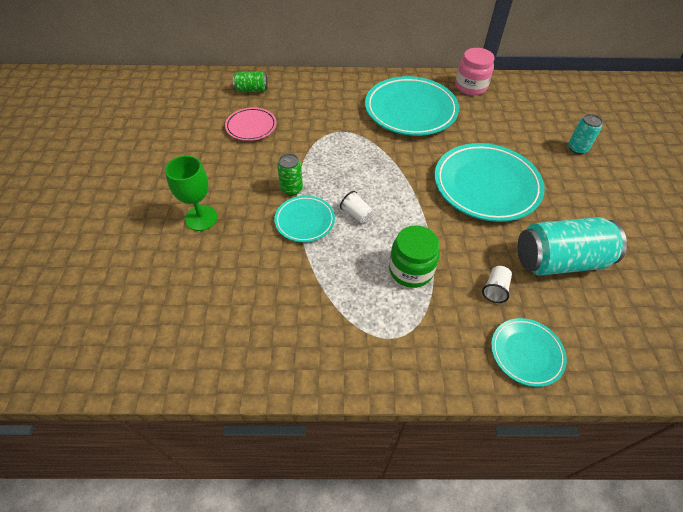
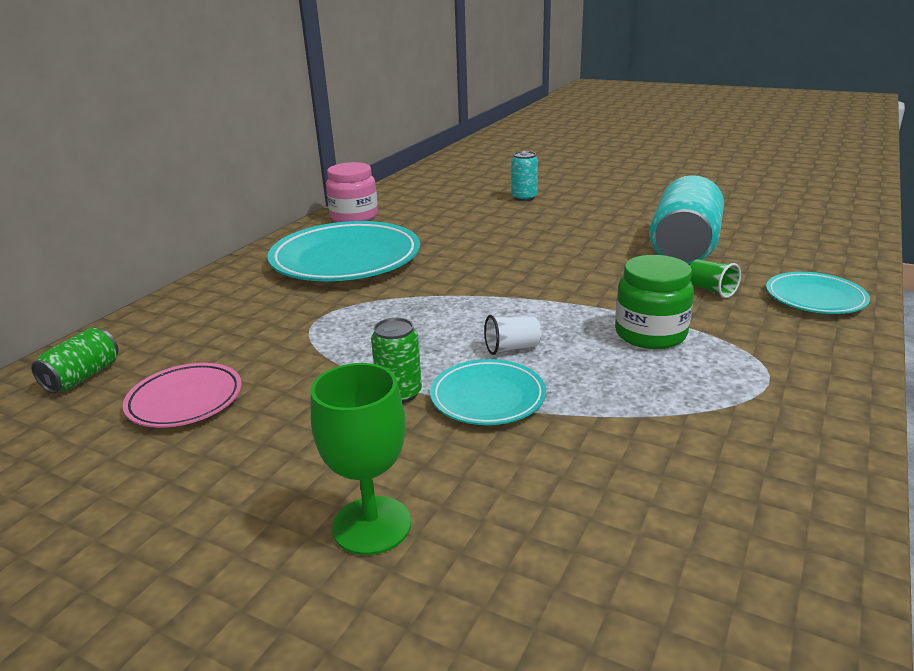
camera: 60 degrees left, 25 degrees down
turquoise plate [434,143,545,222] -> none
white cup [482,266,512,303] -> green cup [690,259,741,298]

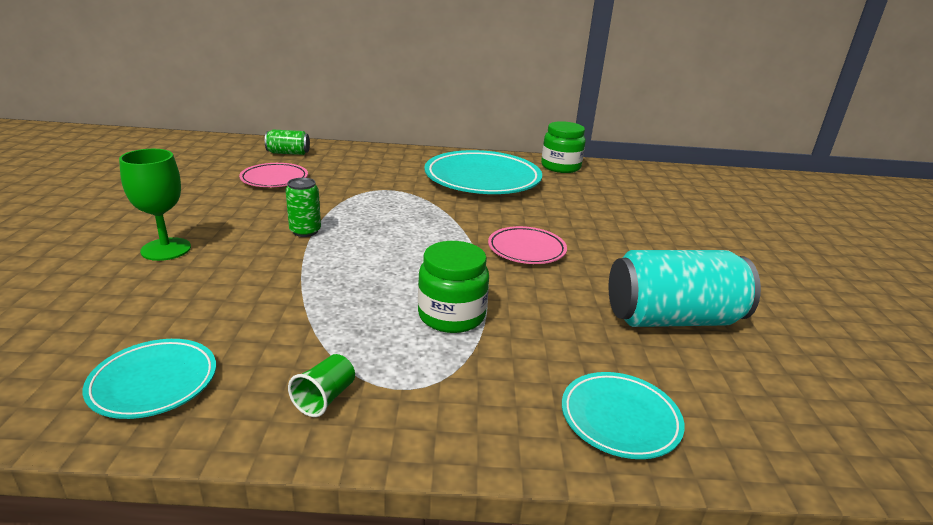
camera: 60 degrees right, 0 degrees up
pink jar [326,162,378,222] -> green jar [541,121,586,173]
turquoise plate [430,359,546,425] -> turquoise plate moved to [83,339,216,419]
white cup [484,315,542,355] -> none
turquoise can [511,151,538,201] -> none
green cup [690,259,741,298] -> green cup moved to [288,354,355,417]
none -> pink plate [488,226,567,264]

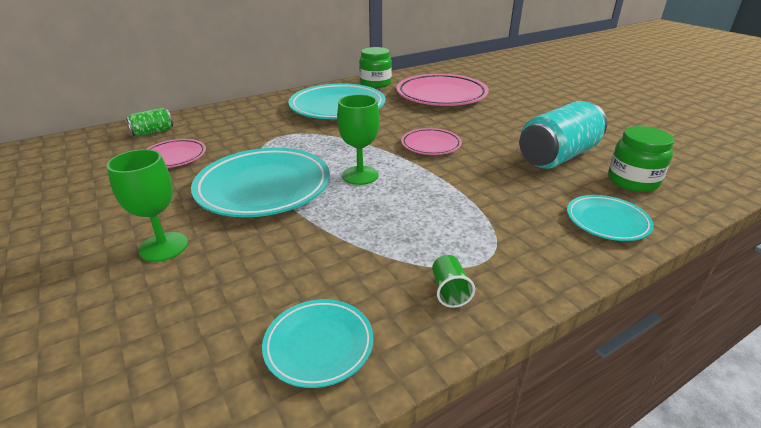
camera: 30 degrees left, 5 degrees up
green can [285,178,321,237] -> turquoise plate [191,148,330,217]
green jar [418,241,489,333] -> green jar moved to [608,126,674,192]
none -> green goblet [337,94,380,185]
none -> pink plate [396,74,489,106]

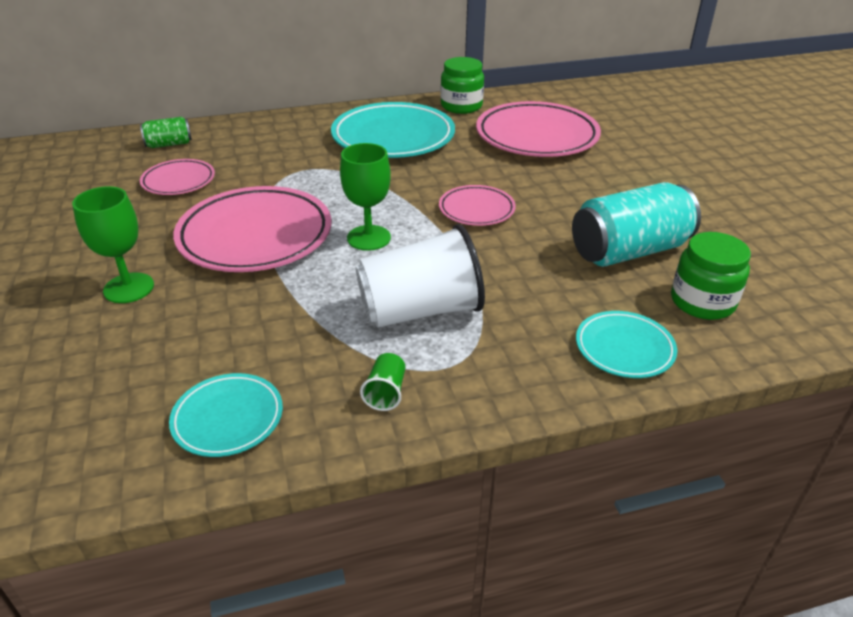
camera: 15 degrees right, 5 degrees up
turquoise plate [191,148,330,217] -> pink plate [173,186,331,272]
none -> white cup [355,224,485,328]

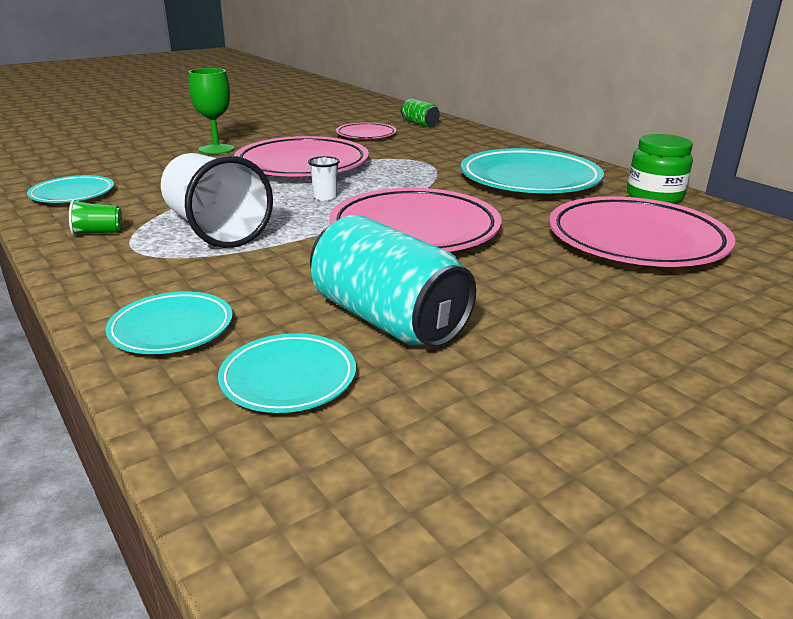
camera: 70 degrees right, 10 degrees down
green goblet [340,143,391,251] -> white cup [308,156,340,201]
pink plate [439,185,516,226] -> pink plate [329,188,502,252], size x1.90
green jar [671,232,751,320] -> turquoise plate [218,333,356,413]

